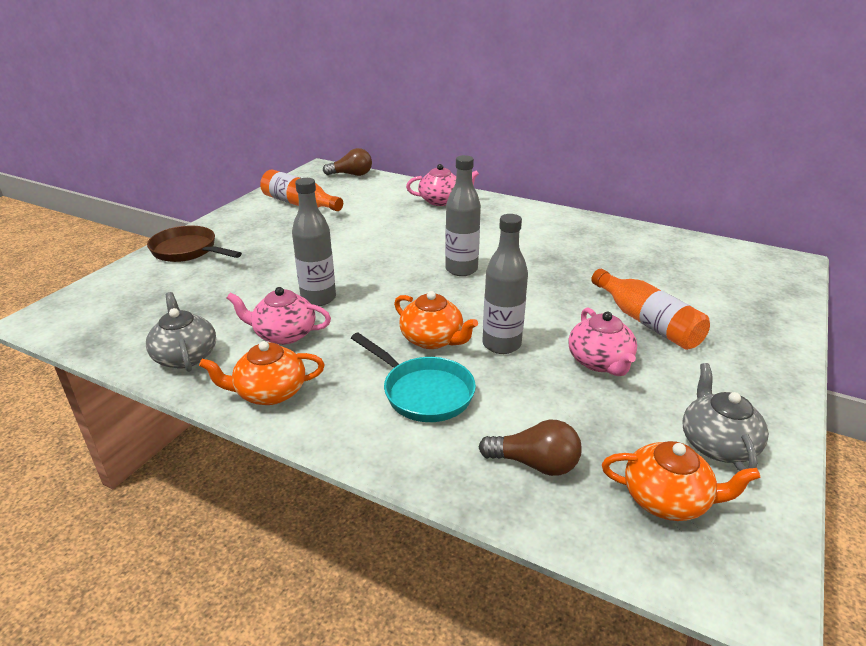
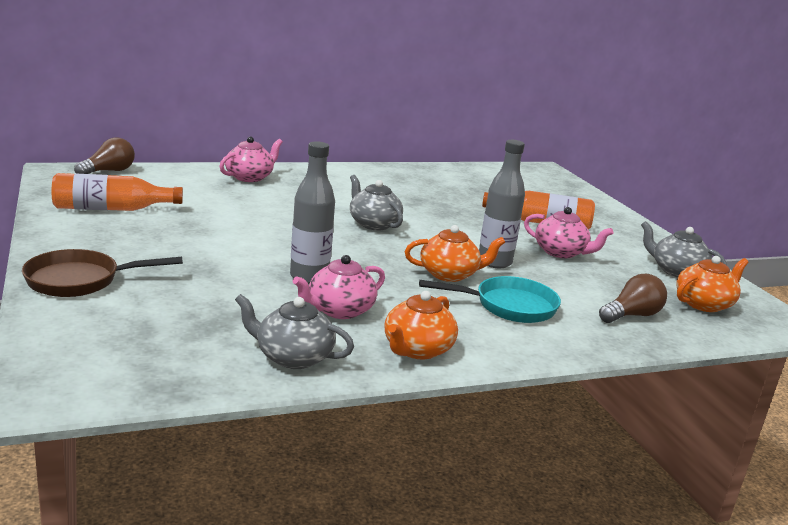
camera: 50 degrees left, 10 degrees down
grey bottle [445,155,481,276] -> grey teapot [350,175,403,230]

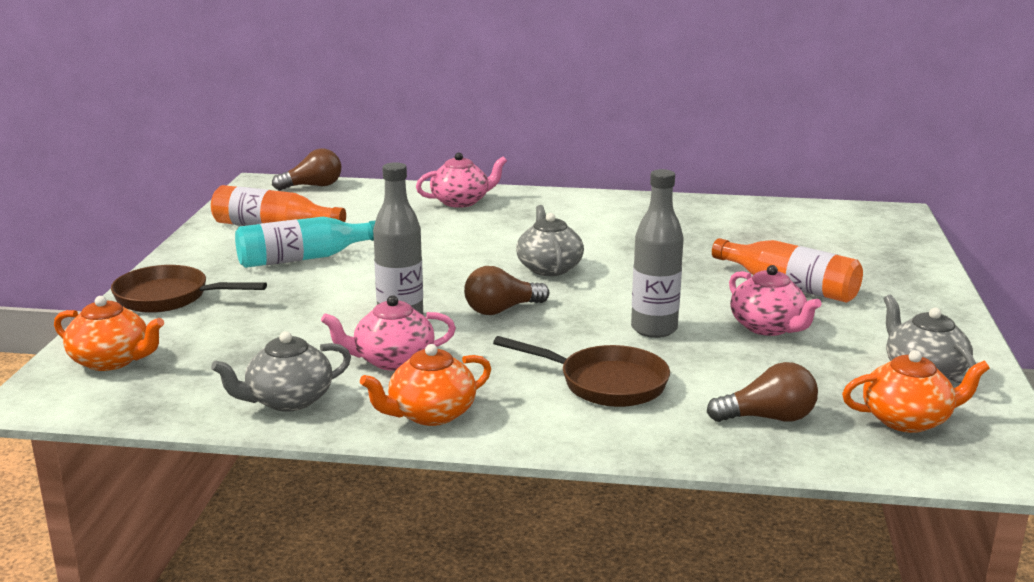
camera: 30 degrees right, 0 degrees up
grey teapot [235,294,354,369] -> grey teapot turned 75 degrees counterclockwise [211,331,351,412]
orange teapot [405,225,506,282] -> orange teapot moved to [54,296,164,371]
turquoise pan [419,276,561,323] -> brown pan [493,336,670,407]
none -> turquoise bottle [235,217,376,268]
none -> brown light bulb [464,266,549,315]

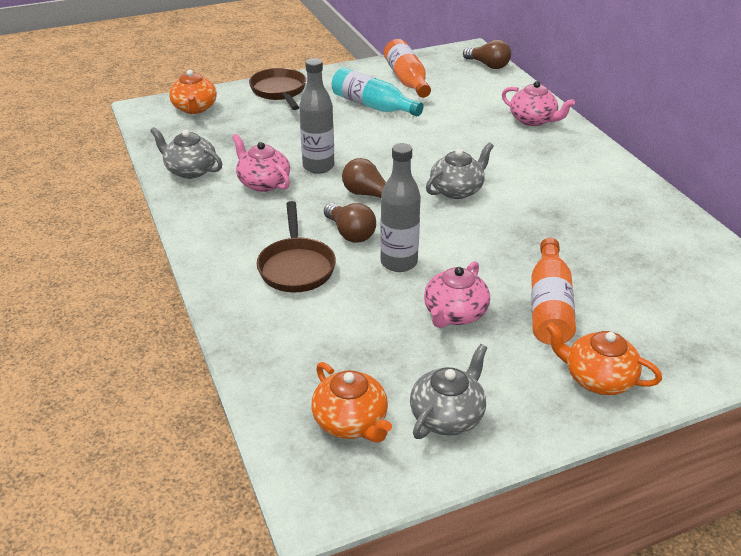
camera: 60 degrees right, 15 degrees up
orange teapot [360,344,491,426] -> orange teapot moved to [546,322,662,395]
brown light bulb [707,362,818,422] -> brown light bulb moved to [324,203,376,243]

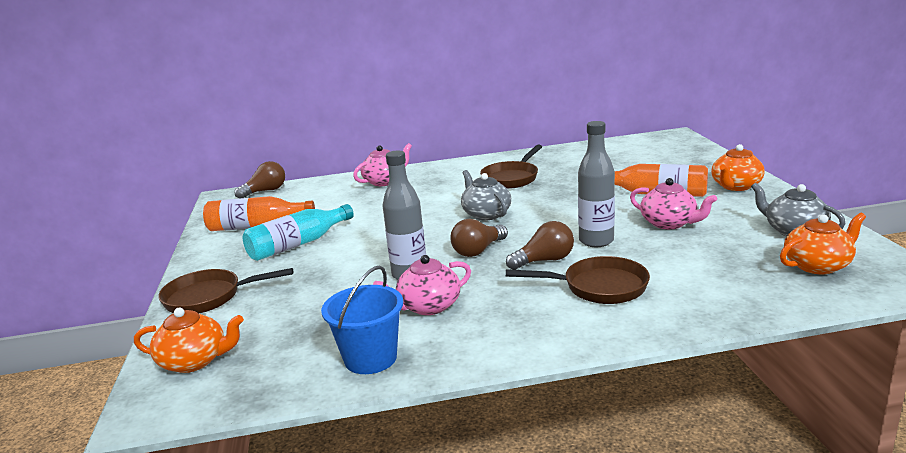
camera: 75 degrees left, 15 degrees down
grey teapot [150,127,222,179] -> blue bucket [321,266,403,374]
none -> brown pan [480,145,542,189]

